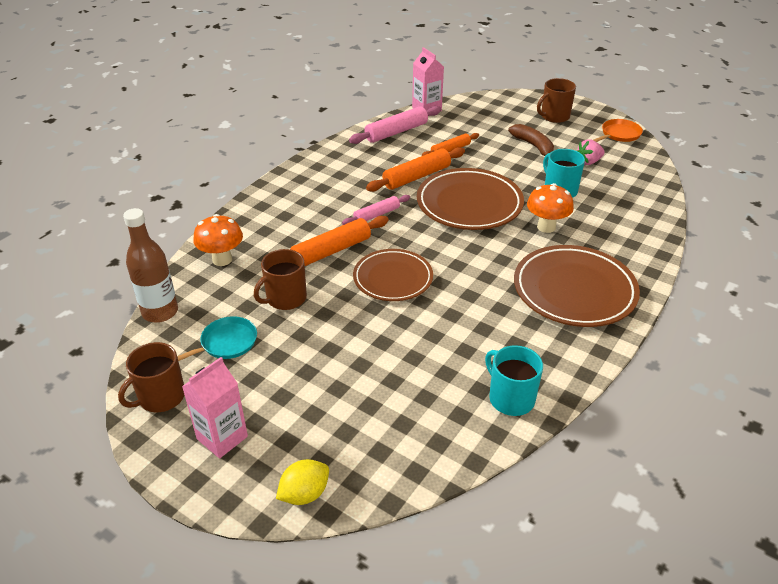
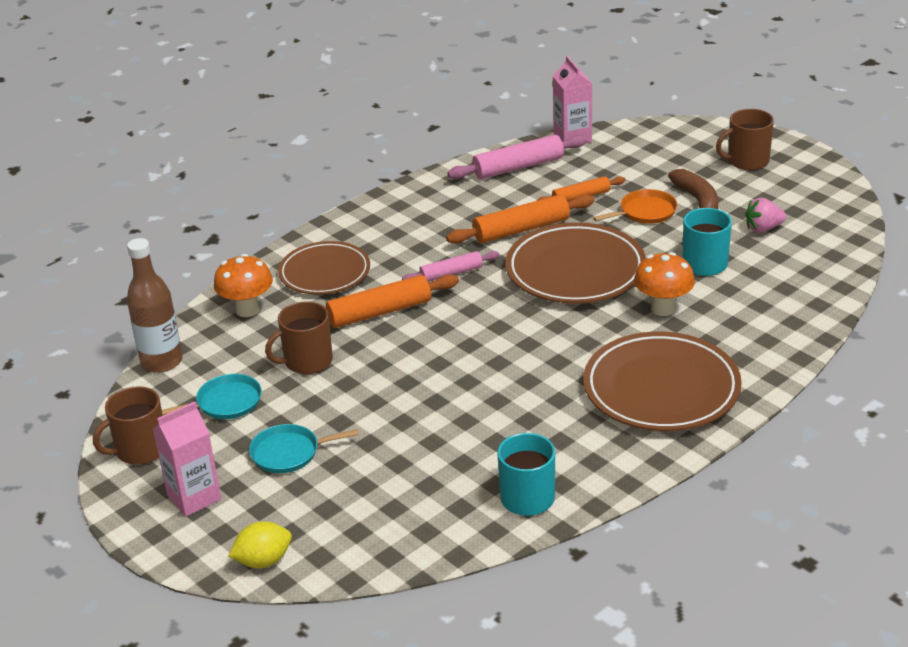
camera: 15 degrees right, 5 degrees down
brown plate [353,249,433,301] -> brown plate moved to [278,241,370,295]
orange pan [593,119,643,142] -> orange pan moved to [593,189,677,224]
none -> turquoise pan [249,424,359,473]

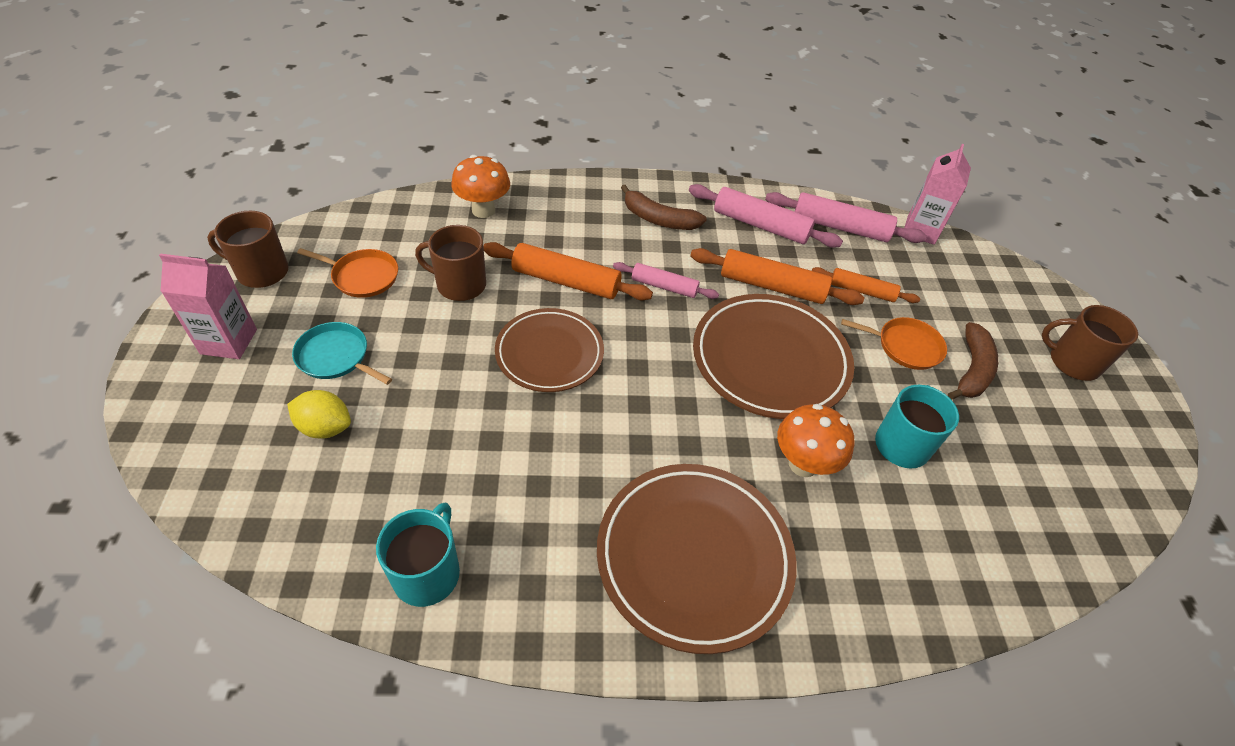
camera: 35 degrees right, 15 degrees up
brown bottle [127,238,183,373] -> none
turquoise pan [162,374,262,419] -> orange pan [297,248,398,298]
yellow lemon [228,521,292,568] -> yellow lemon moved to [287,390,351,439]
brown plate [278,241,370,295] -> brown plate moved to [495,308,604,392]
pink strawberry [745,198,786,233] -> none
none -> brown banana [621,185,707,230]
none -> pink rolling pin [689,184,843,248]

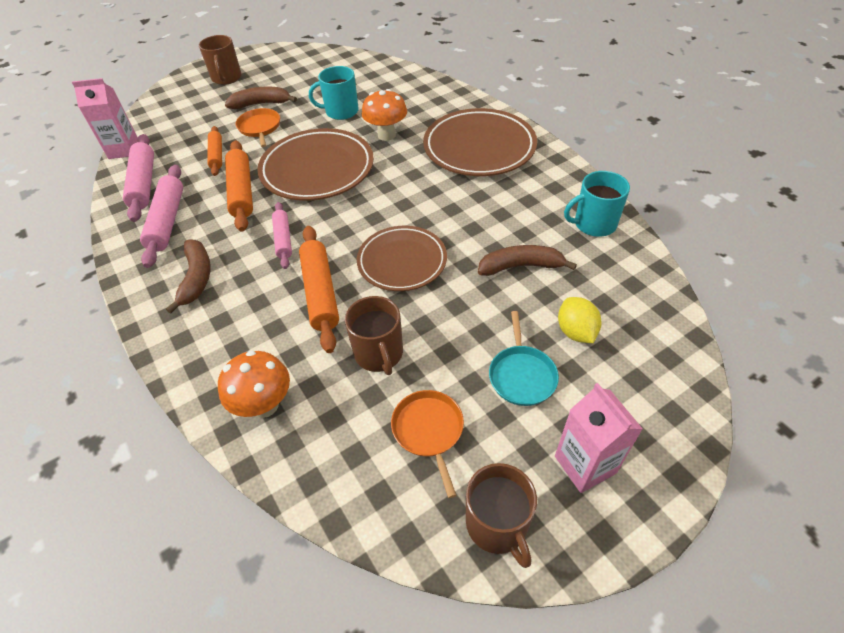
camera: 115 degrees left, 0 degrees up
none -> brown banana [478,245,577,276]

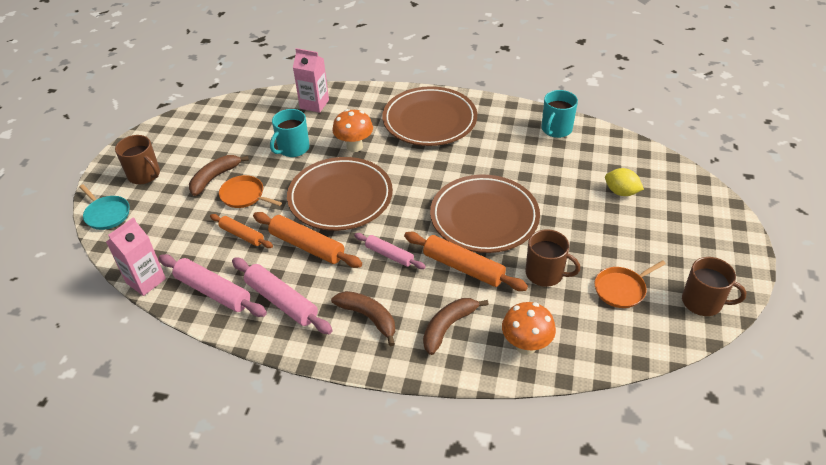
camera: 45 degrees left, 5 degrees down
brown plate [357,226,447,291] -> brown plate [430,175,540,253], size x1.50
orange pan [391,390,464,498] -> orange pan turned 60 degrees counterclockwise [595,260,666,308]
brown banana [478,245,577,276] -> brown banana moved to [423,298,489,355]
turquoise pan [489,311,559,406] -> turquoise pan moved to [79,184,130,230]
pink carton [555,383,643,493] -> pink carton moved to [293,48,329,113]

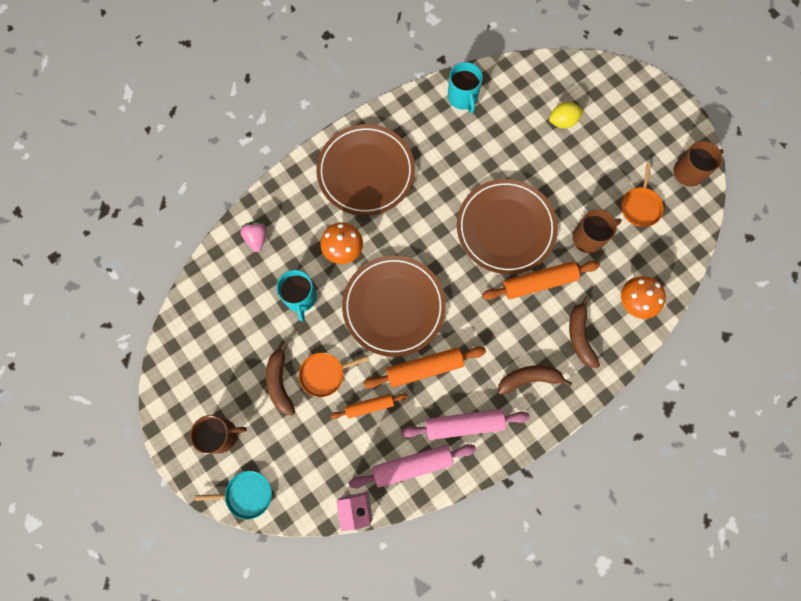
camera: 50 degrees left, 30 degrees up
pink carton [293,48,329,113] -> pink strawberry [240,221,267,252]
pink rolling pin [354,233,426,269] -> none

